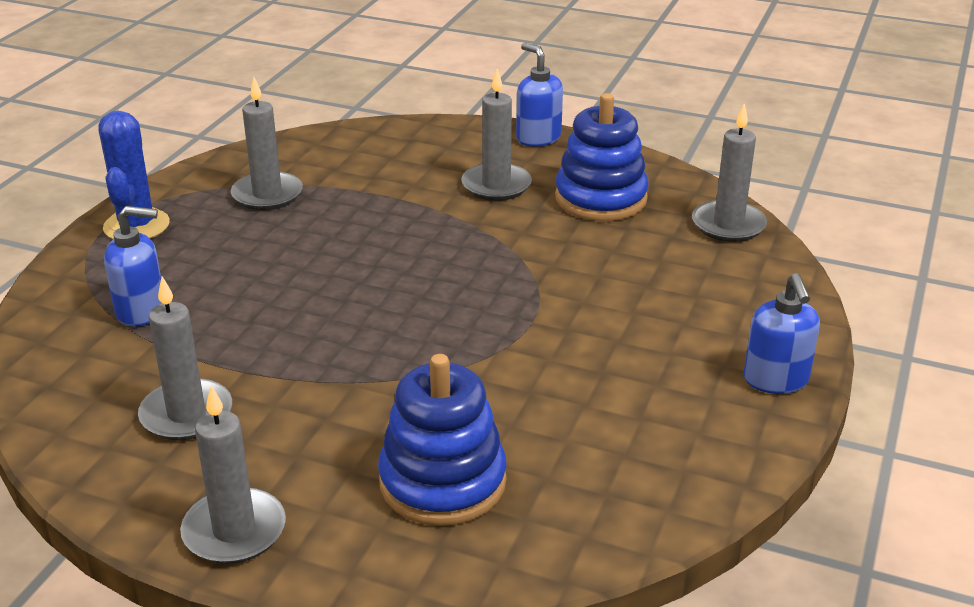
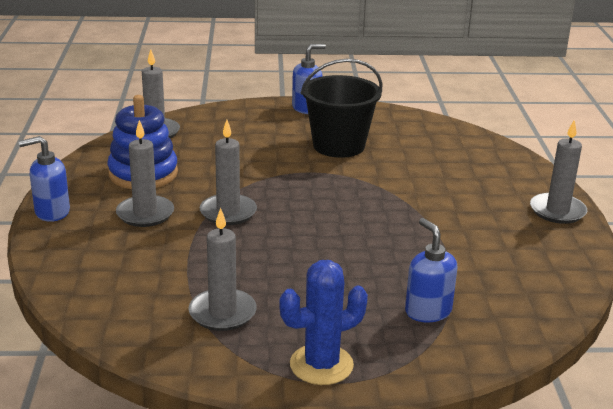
camera: 115 degrees left, 5 degrees down
grey candle [138,277,232,440] -> grey candle moved to [200,120,257,225]
blue stacking toy [378,354,507,526] -> none
blue soap dispenser [516,43,563,146] -> blue soap dispenser turned 45 degrees clockwise [18,136,70,222]
none -> black bucket [301,59,382,158]

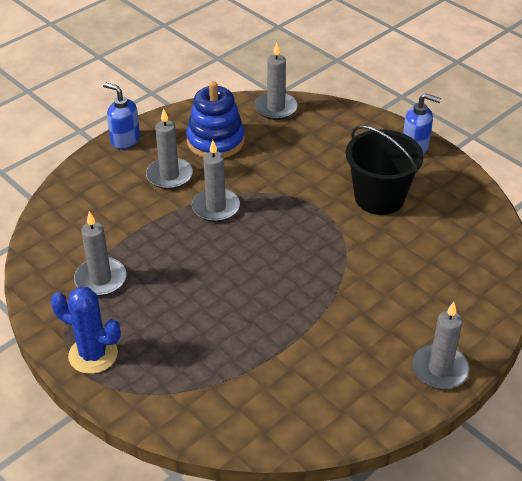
camera: 50 degrees right, 15 degrees up
blue soap dispenser [405,218,458,322] -> none

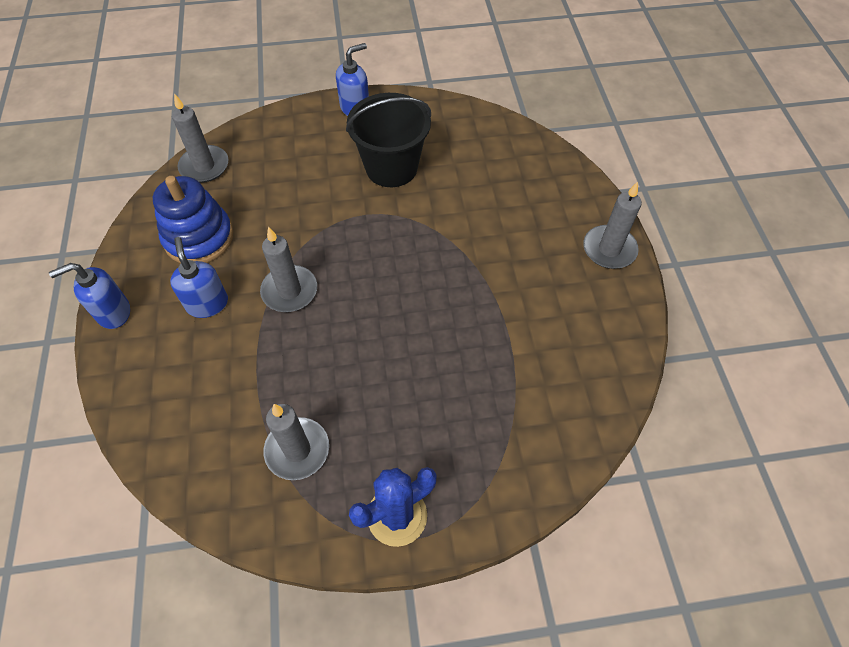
camera: 55 degrees left, 15 degrees up
grey candle [146,108,193,189] -> blue soap dispenser [170,237,228,318]

